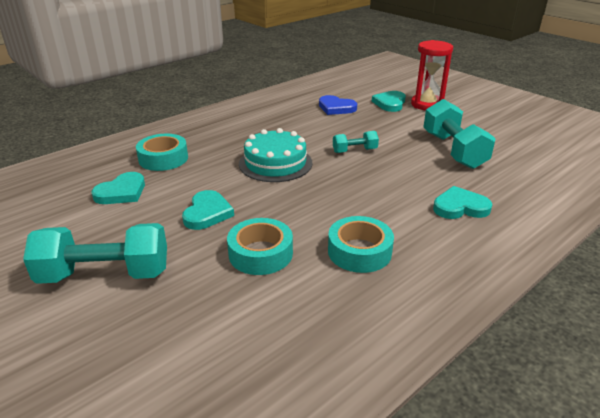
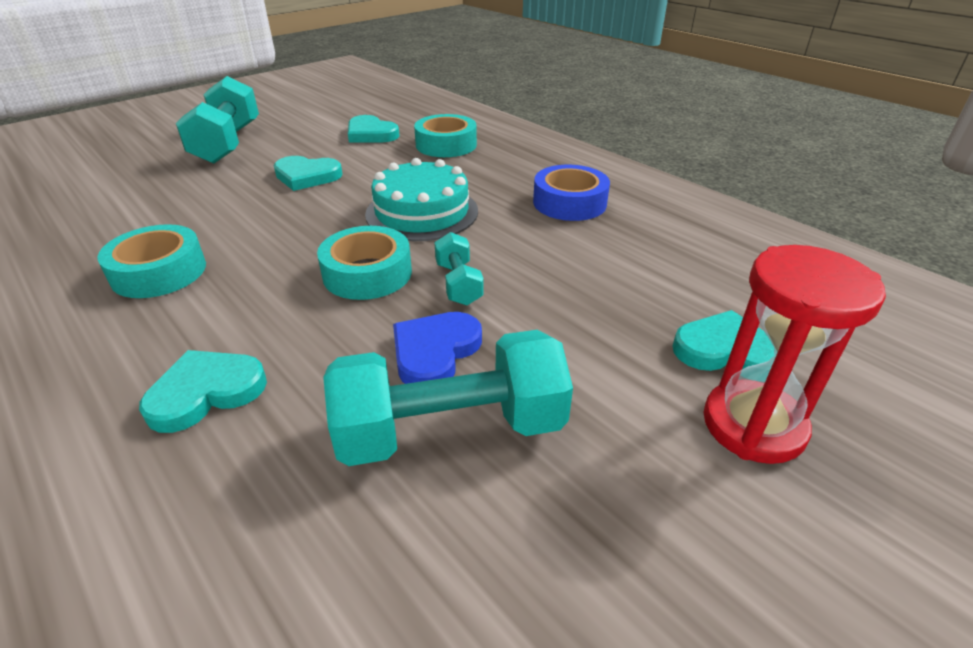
camera: 90 degrees right, 5 degrees up
turquoise tape [227,218,293,275] -> turquoise tape moved to [317,226,412,300]
blue heart [319,95,357,115] -> blue heart moved to [393,312,482,384]
turquoise heart [433,186,492,219] -> turquoise heart turned 120 degrees counterclockwise [139,350,267,433]
none -> blue tape [533,165,610,221]

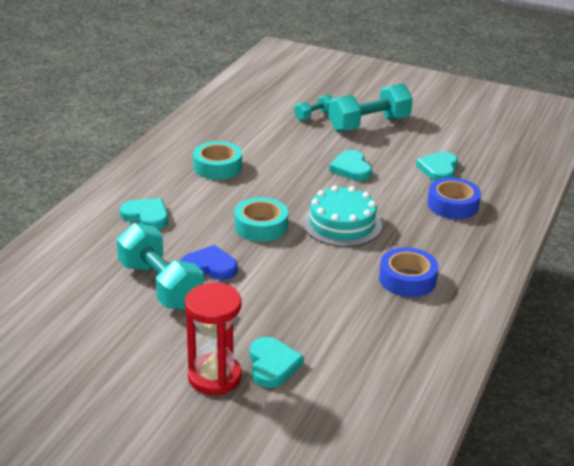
camera: 65 degrees right, 5 degrees down
turquoise tape [414,114,477,157] -> blue tape [427,177,481,219]
turquoise dumbbell [434,232,484,306] -> turquoise dumbbell moved to [294,94,333,121]

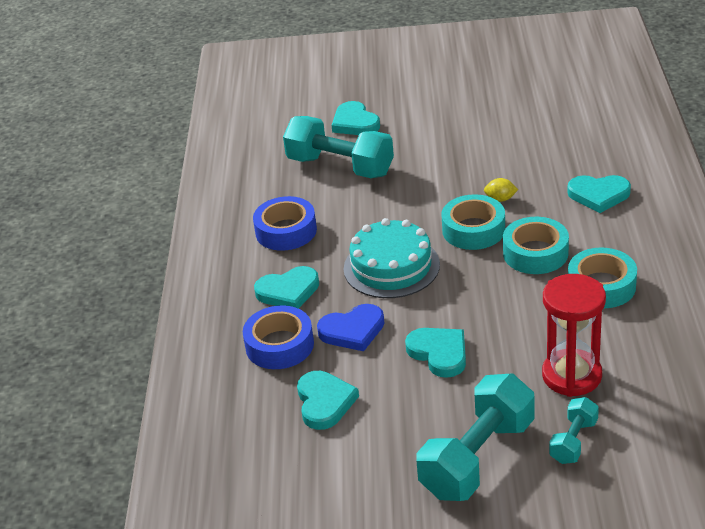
camera: 160 degrees right, 5 degrees up
turquoise dumbbell [117,223,204,310] -> turquoise dumbbell moved to [283,116,394,178]
blue heart [180,245,237,280] -> blue heart moved to [317,304,384,351]
red hourglass [185,283,241,395] -> red hourglass moved to [542,274,606,397]
none -> turquoise heart [254,266,319,309]
none -> yellow lemon [484,178,518,202]
none -> turquoise tape [503,217,569,274]

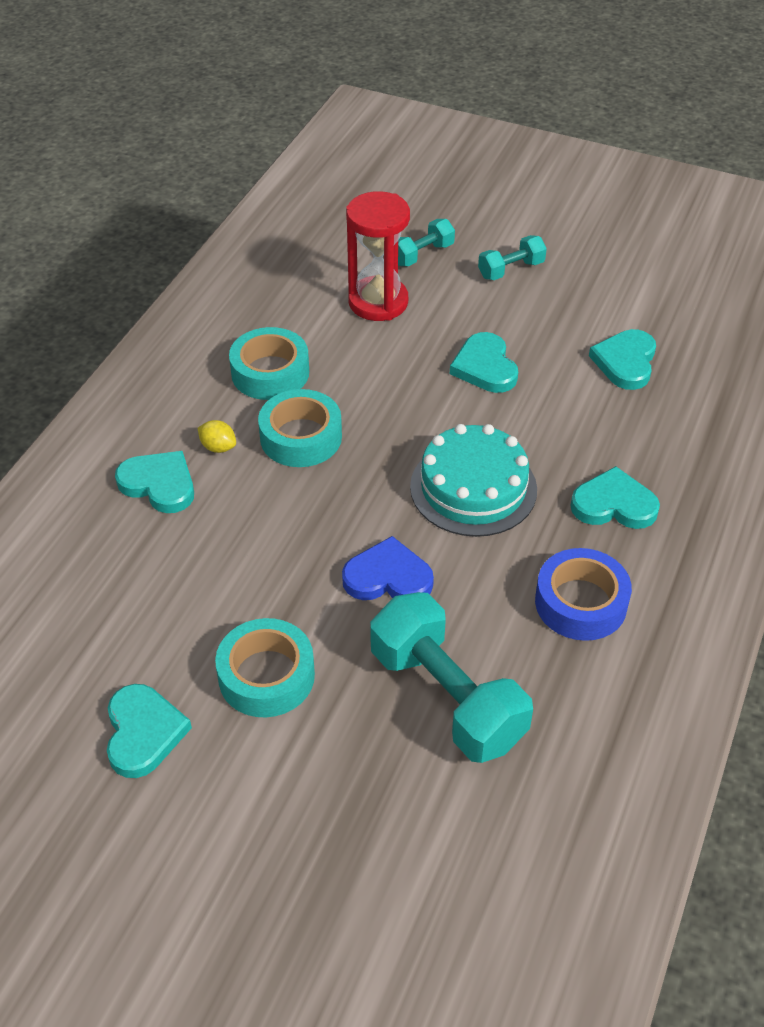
camera: 160 degrees left, 10 degrees up
blue tape [243,305,314,369] -> none
blue heart [317,304,384,351] -> blue heart moved to [342,536,434,600]
turquoise heart [332,101,380,135] -> turquoise heart moved to [107,684,192,778]
turquoise dumbbell [416,373,534,501] -> turquoise dumbbell [478,235,547,280], size x0.51
turquoise tape [441,194,505,250] -> turquoise tape moved to [215,618,315,717]
yellow lemon [484,178,518,202] -> yellow lemon moved to [198,420,236,453]

